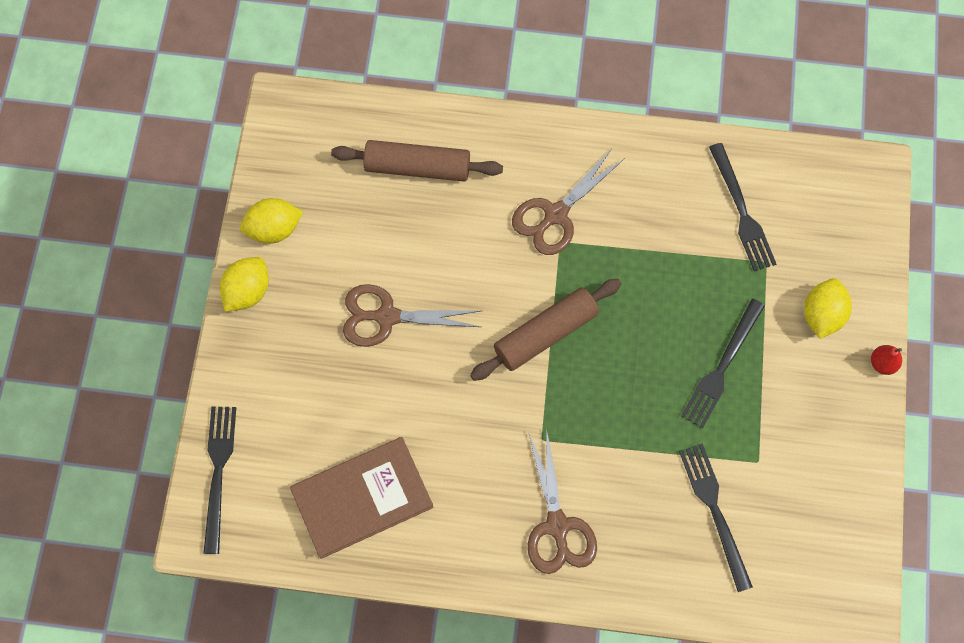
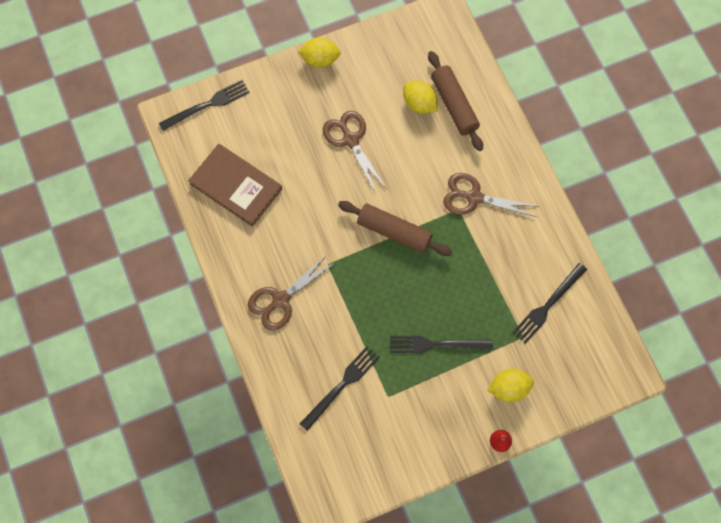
camera: 60 degrees right, 0 degrees up
yellow lemon [240,198,303,244] -> yellow lemon moved to [403,81,437,114]

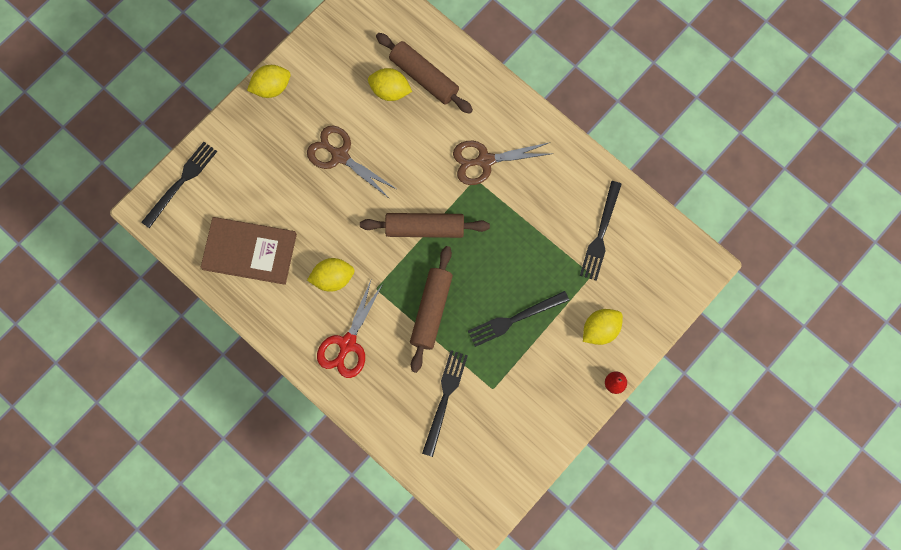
camera: 25 degrees left, 5 degrees up
brown scissors [248,255,336,331] -> red scissors [317,278,383,378]
none -> yellow lemon [307,258,354,292]
none -> brown rolling pin [410,246,453,373]

